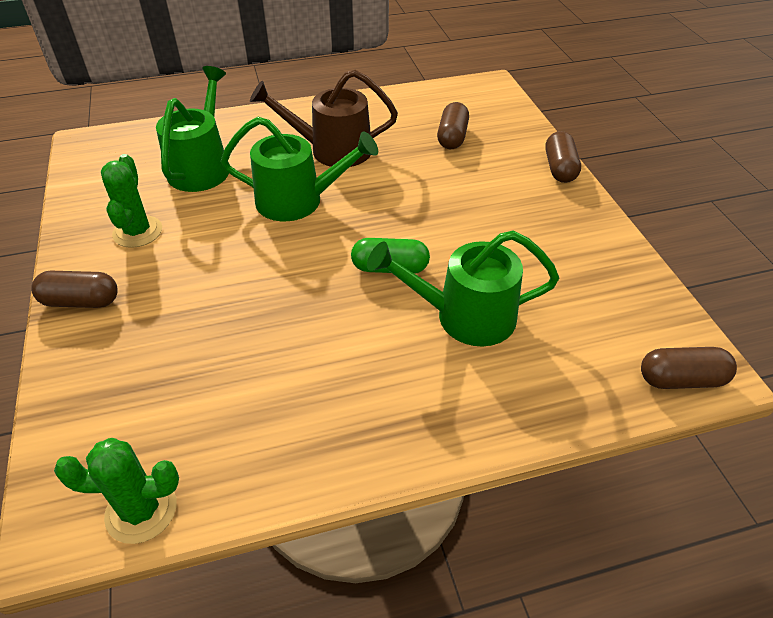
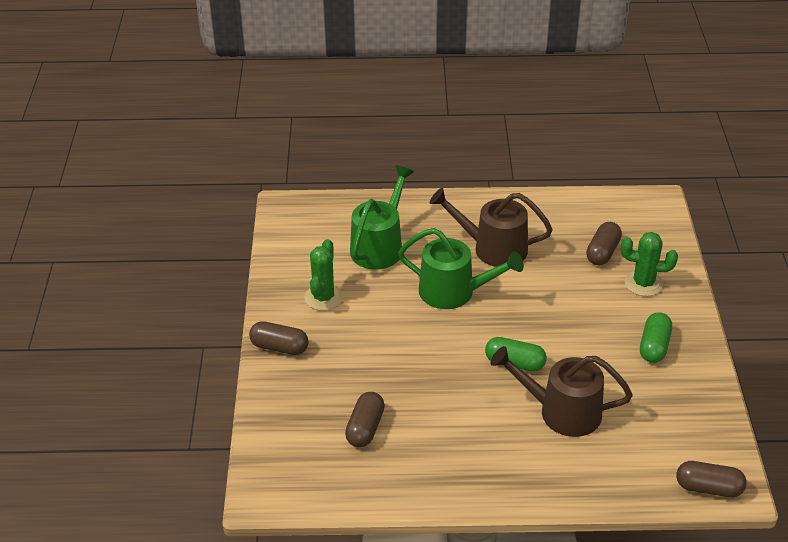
camera: 15 degrees right, 5 degrees down
green cactus [54,438,179,544] -> green cactus moved to [621,232,678,296]
green watering can [367,231,559,346] -> brown watering can [490,346,633,437]
brown capsule [545,131,581,183] -> brown capsule moved to [345,392,385,447]
none -> green capsule [640,312,672,363]

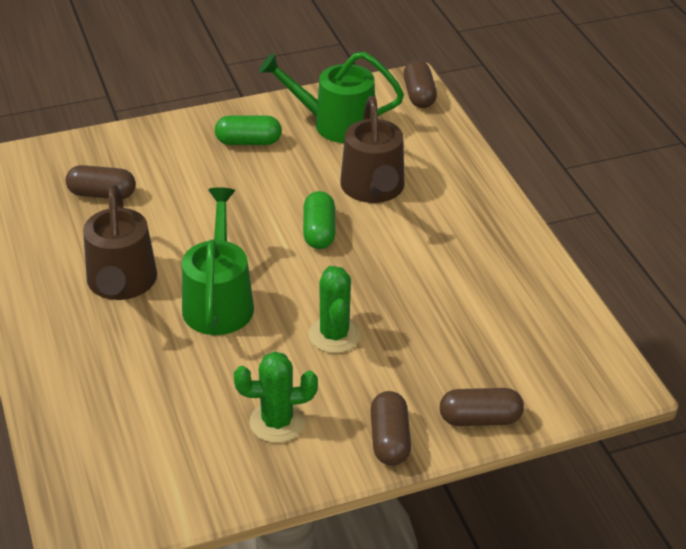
camera: 110 degrees left, 0 degrees up
brown capsule [345,392,385,447] -> brown capsule moved to [440,388,524,426]
green watering can [350,165,414,270] -> green watering can moved to [259,52,404,143]
green cactus [621,232,678,296] -> green cactus moved to [309,266,361,353]

